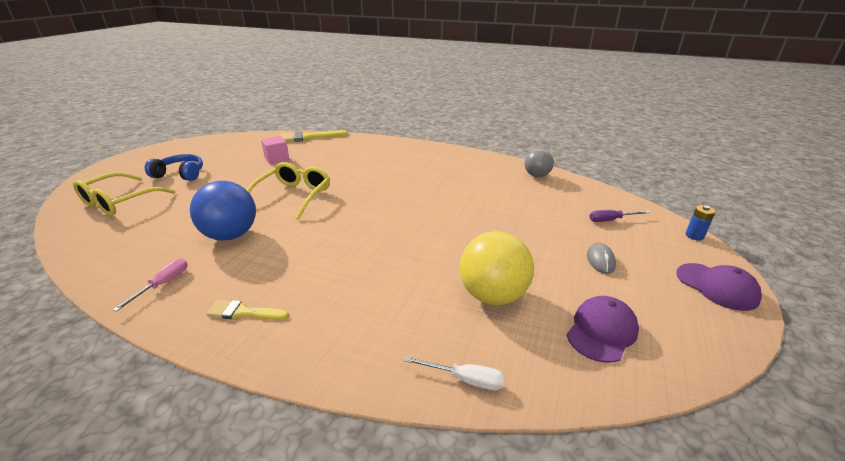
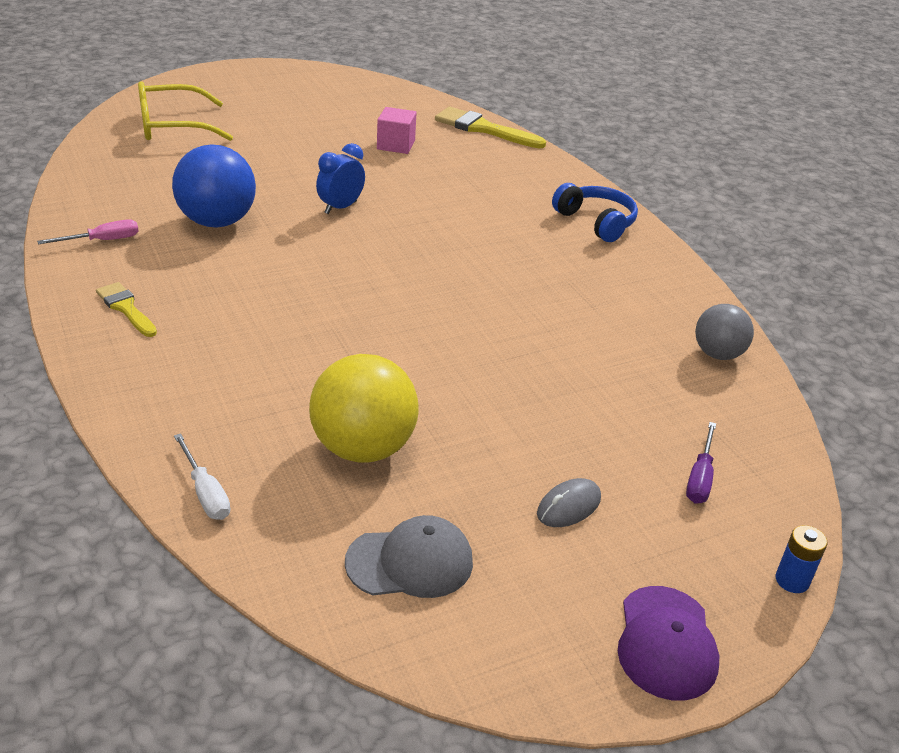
camera: 40 degrees right, 5 degrees up
blue headphones [145,154,203,181] -> blue headphones moved to [552,183,638,242]
yellow glasses [247,162,330,220] -> blue clock [316,143,365,214]
purple cap [567,296,639,363] -> grey cap [345,515,473,598]
purple screwdriver [590,210,651,222] -> purple screwdriver turned 105 degrees counterclockwise [686,422,716,504]

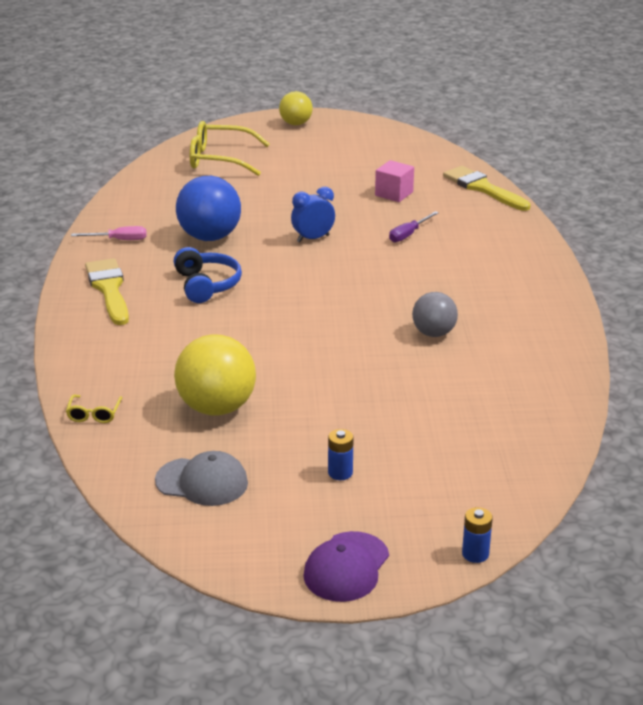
camera: 25 degrees right, 5 degrees down
yellow brush [96,282,157,337] -> yellow brush [85,258,129,325], size x1.63
white screwdriver [174,433,230,520] -> yellow glasses [66,395,122,423]
grey mouse [537,478,601,527] -> blue battery [328,429,354,480]
blue headphones [552,183,638,242] -> blue headphones moved to [174,247,242,303]
purple screwdriver [686,422,716,504] -> purple screwdriver moved to [389,211,439,242]
grey ball [695,304,754,360] -> grey ball moved to [412,292,458,337]
none -> yellow ball [279,91,313,125]

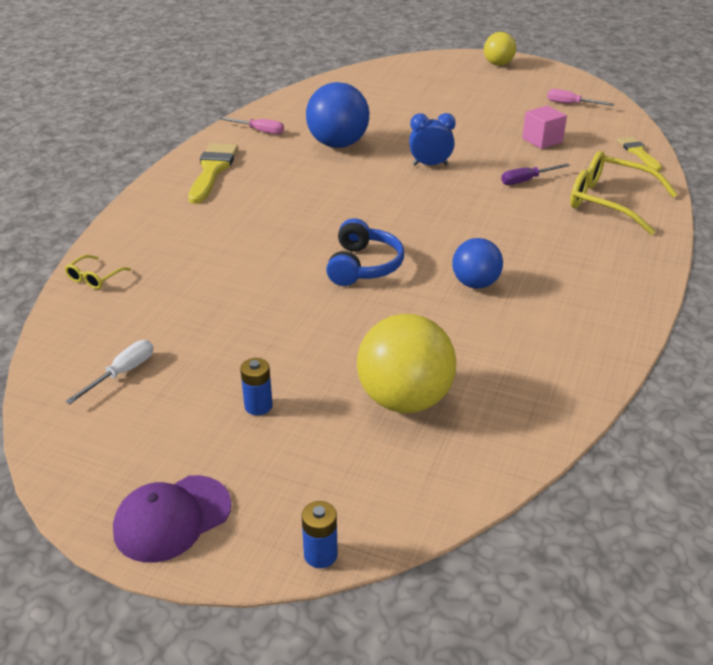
camera: 25 degrees right, 5 degrees up
grey cap [155,451,248,506] -> white screwdriver [65,340,153,404]
blue headphones [174,247,242,303] -> blue headphones moved to [326,218,404,286]
yellow ball [174,334,256,416] -> yellow ball moved to [357,314,456,413]
yellow glasses [190,121,270,176] -> yellow glasses moved to [570,151,678,235]
grey ball [412,292,458,337] -> blue ball [452,238,503,288]
yellow brush [443,166,531,211] -> yellow brush [617,137,662,171], size x0.61
none -> pink screwdriver [547,89,614,106]

